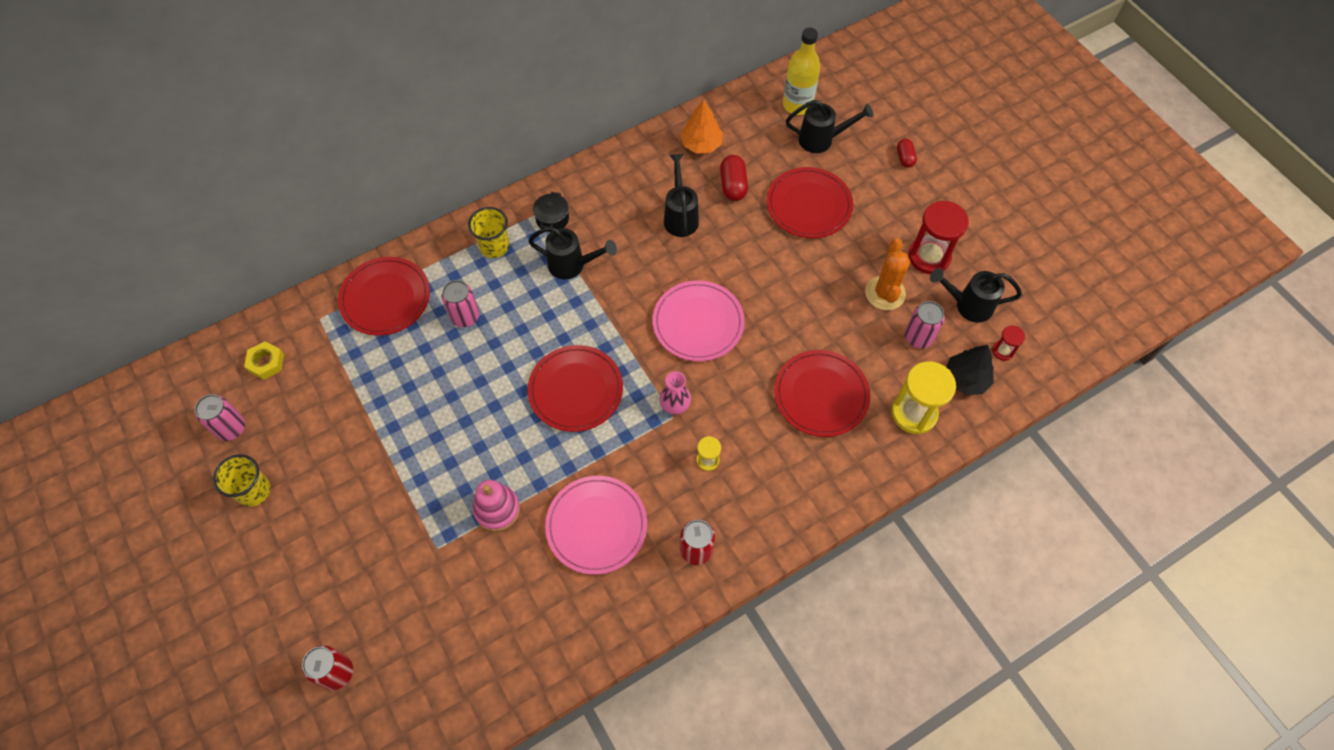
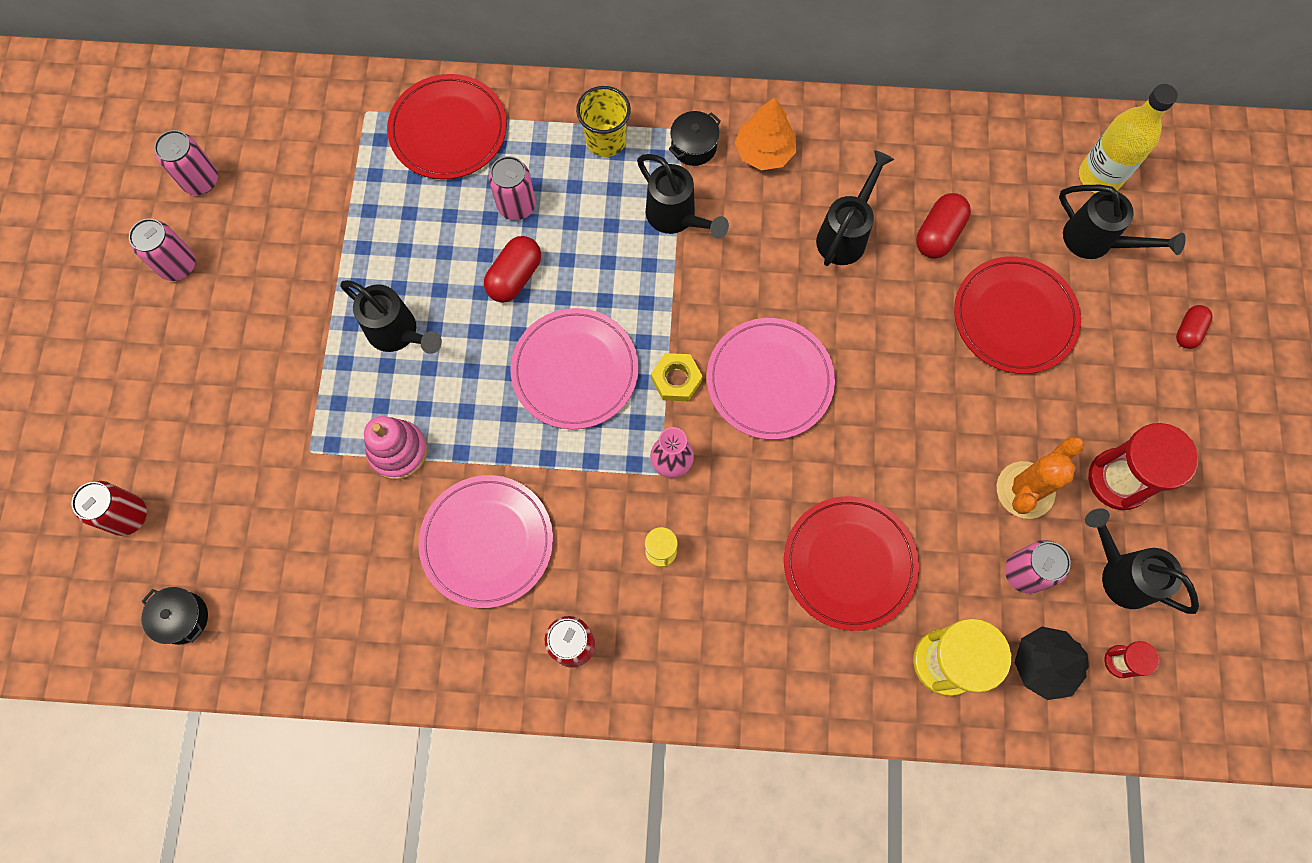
camera: 35 degrees right, 10 degrees up
yellow cup [213,454,271,507] -> pink can [129,219,195,281]
yellow nut [244,341,284,380] -> yellow nut moved to [651,353,703,401]
red plate [528,345,623,432] -> pink plate [510,308,639,429]
orange tree [680,100,723,154] -> orange tree moved to [735,97,796,170]
none -> black pot [141,587,208,645]
none -> black watering can [340,280,442,354]
none -> red capsule [484,236,541,302]

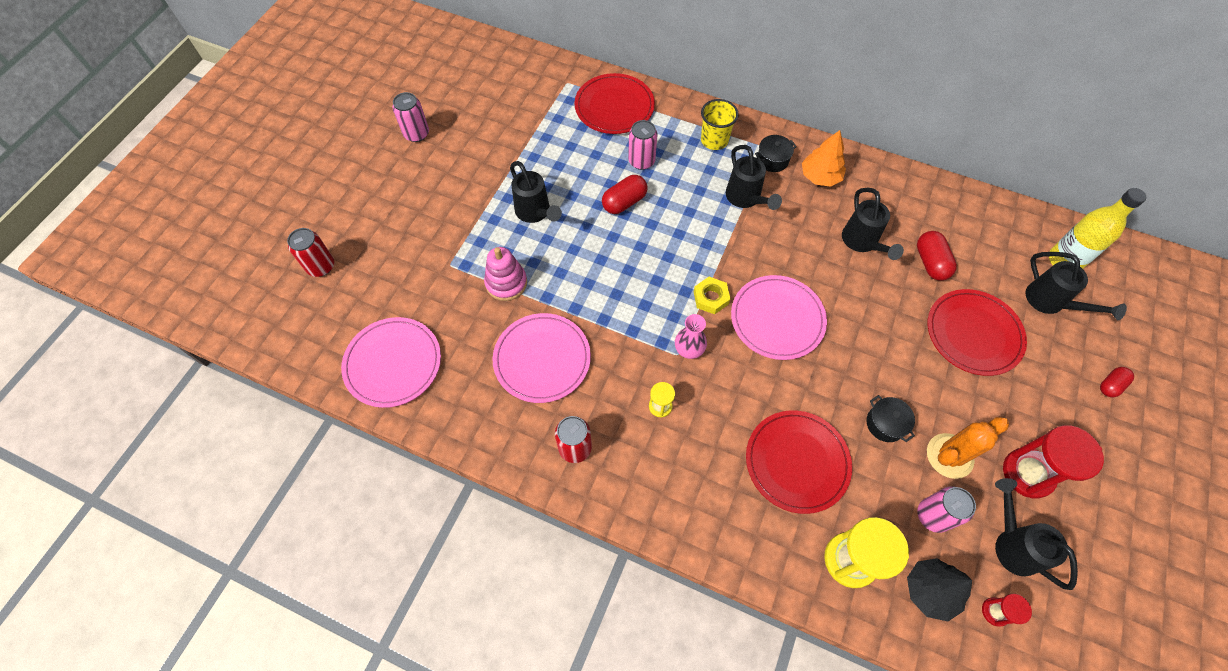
camera: 20 degrees right, 10 degrees down
black pot [141,587,208,645] -> black pot moved to [867,395,915,442]
pink can [154,130,218,195] -> none
pink plate [510,308,639,429] -> pink plate moved to [341,317,441,408]
black watering can [816,150,894,266] -> black watering can turned 120 degrees clockwise [842,188,904,260]
red capsule [916,193,971,259] -> red capsule turned 60 degrees counterclockwise [917,231,957,281]

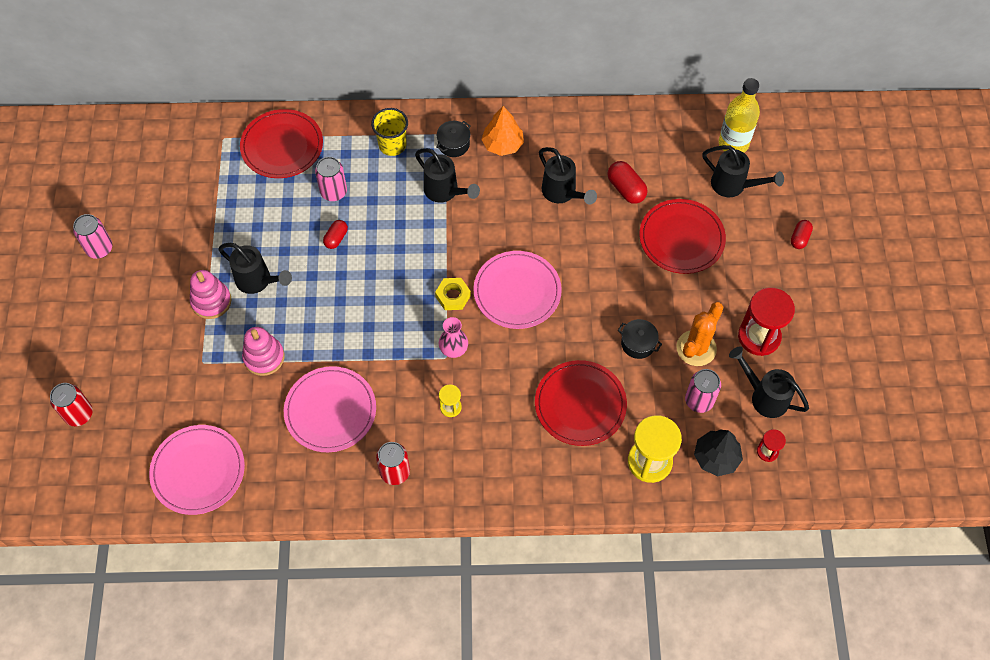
camera: 25 degrees left, 0 degrees up
red capsule [602,175,648,214] -> red capsule [323,220,348,249], size x0.65
none -> pink stacking toy [190,270,231,319]

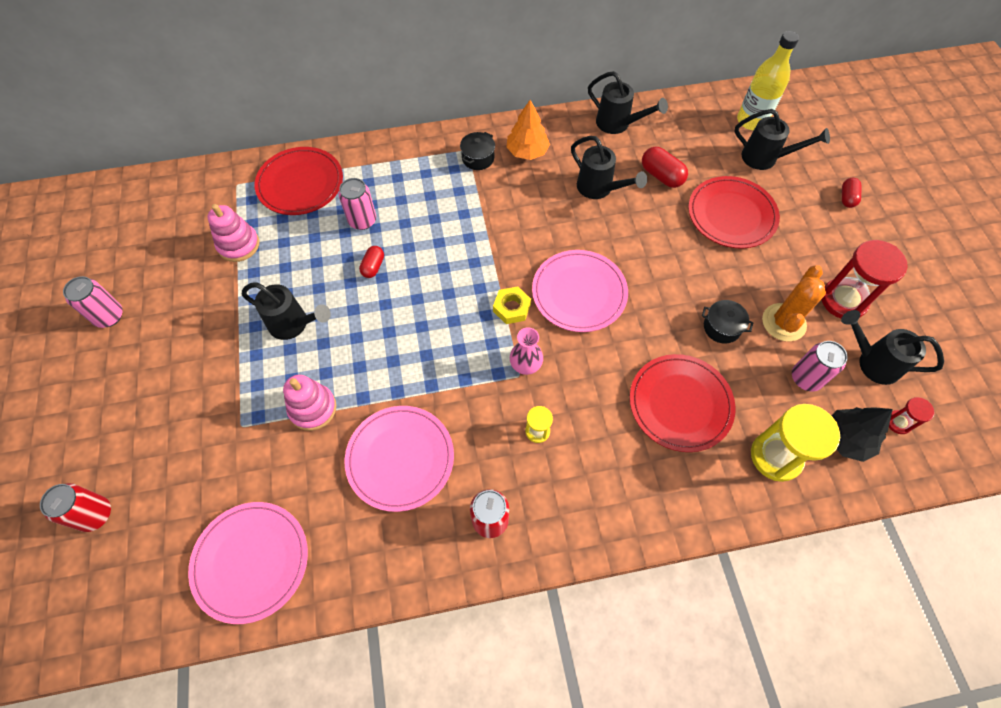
camera: 10 degrees left, 0 degrees up
pink stacking toy [190,270,231,319] -> pink stacking toy moved to [208,204,260,262]
yellow cup [371,108,408,156] -> none
black watering can [415,148,480,203] -> black watering can moved to [588,71,668,134]

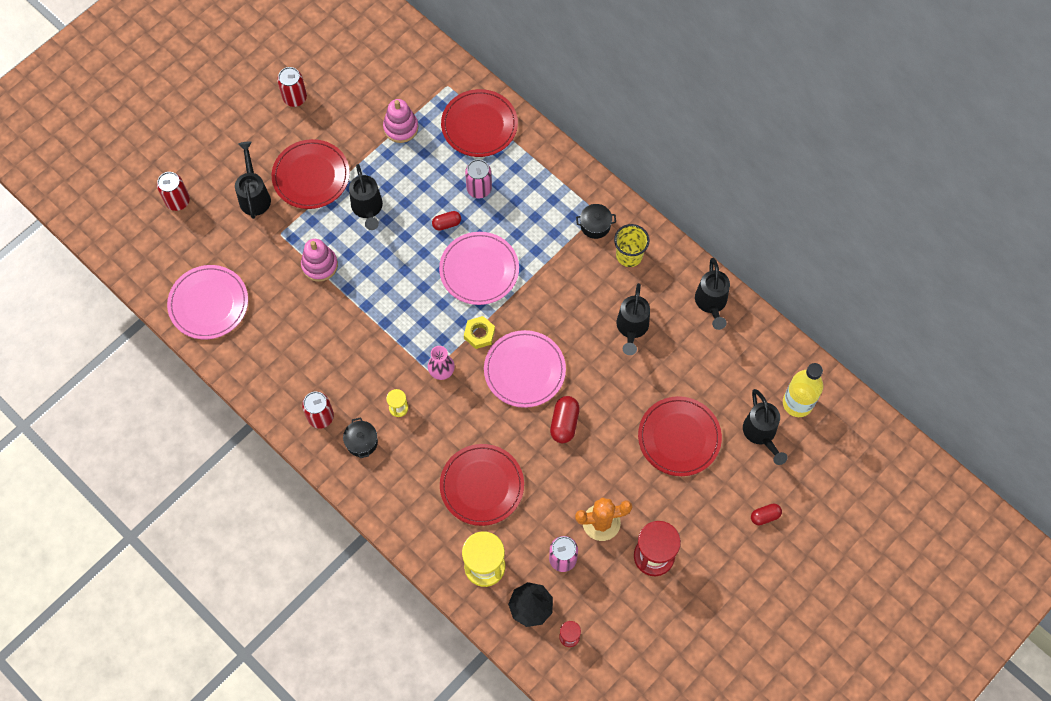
camera: 55 degrees right, 5 degrees up
pink can [63,276,123,328] -> red can [277,67,307,107]
pink plate [345,406,454,512] -> pink plate moved to [439,232,519,305]
orange tree [506,100,550,160] -> yellow cup [614,224,650,267]
red capsule [642,147,688,188] -> red capsule moved to [550,396,580,443]
black pot [702,300,754,344] -> black pot moved to [343,417,378,458]
black watering can [841,310,944,385] -> black watering can moved to [235,141,271,219]
none -> red plate [272,139,350,209]

